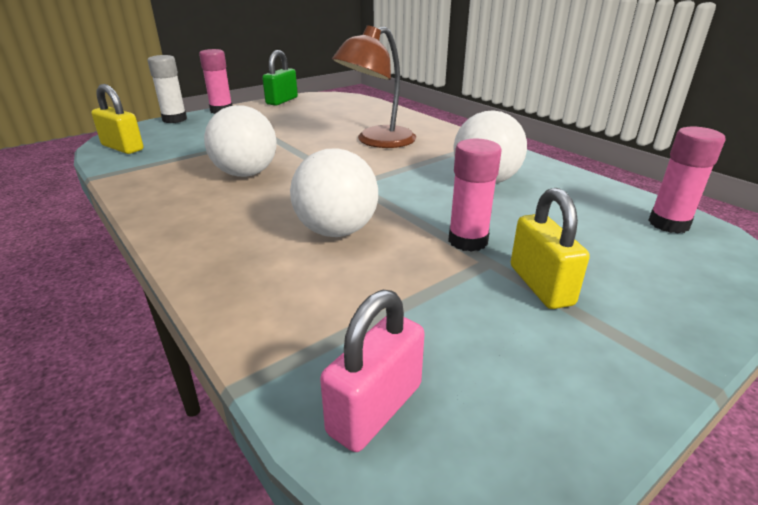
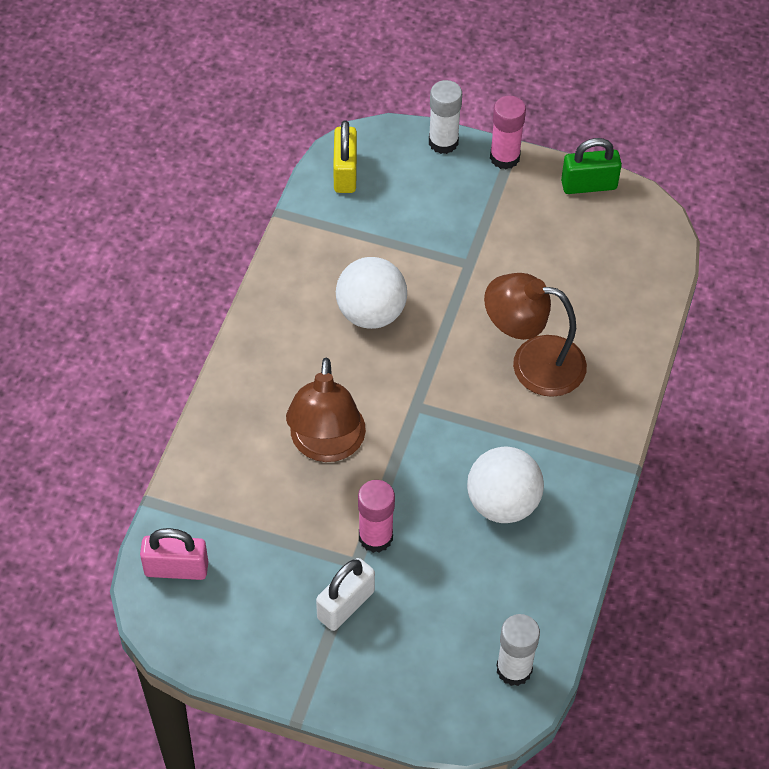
camera: 55 degrees right, 25 degrees up
white ball [290,148,378,237] -> brown lamp [286,358,366,462]
yellow padlock [511,188,590,309] -> white padlock [316,558,375,631]
pink glue stick [648,127,726,233] -> white glue stick [496,614,540,686]

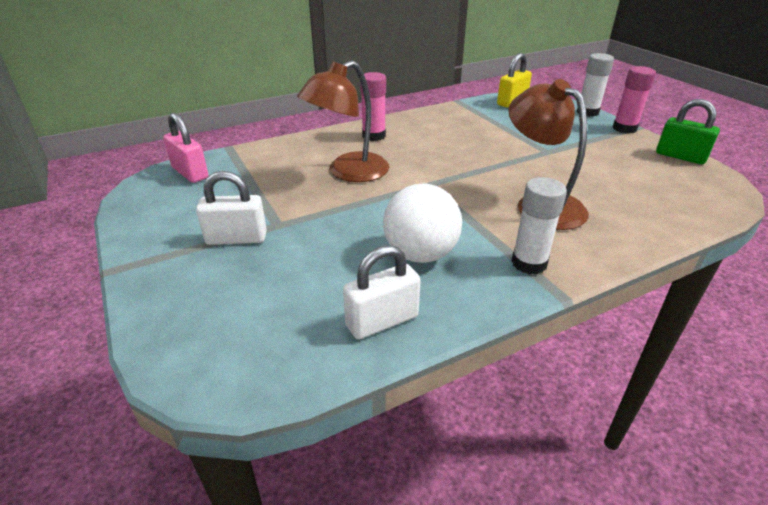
camera: 45 degrees right, 20 degrees down
white ball [336,257,407,329] -> none
pink glue stick [358,480,395,553] -> pink glue stick moved to [360,72,386,141]
white glue stick [496,614,540,686] -> white glue stick moved to [511,177,567,274]
none -> white padlock [343,245,421,339]

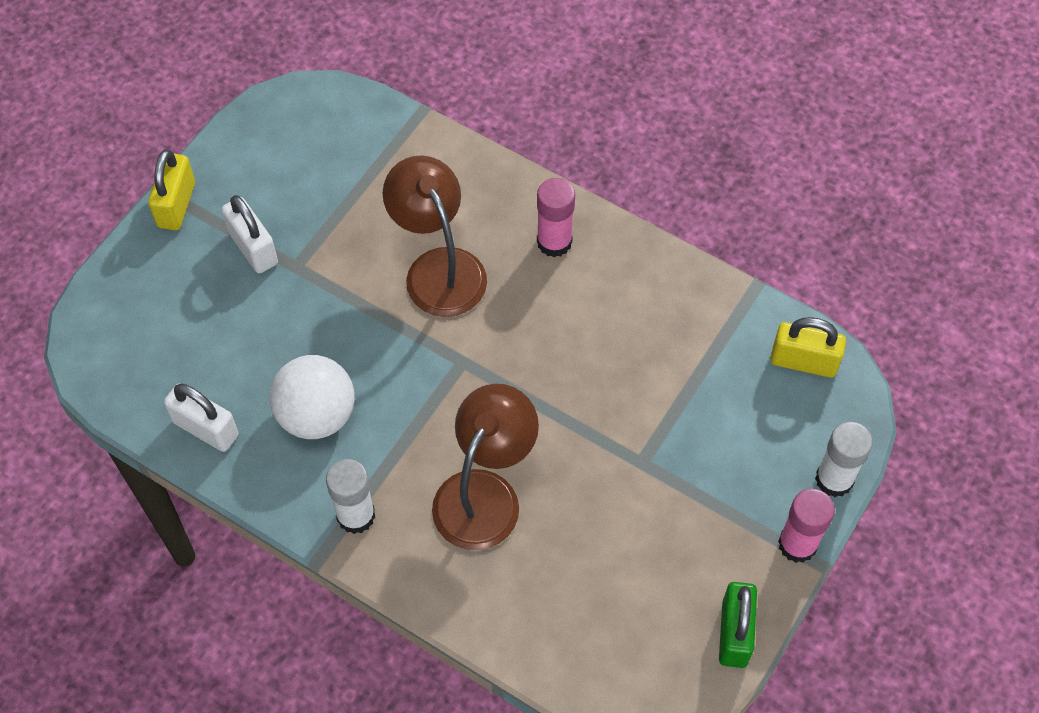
camera: 60 degrees right, 25 degrees up
pink padlock [163,113,209,183] -> none
brown lamp [297,61,389,182] -> brown lamp turned 45 degrees clockwise [383,155,487,317]
none -> yellow padlock [148,150,195,230]

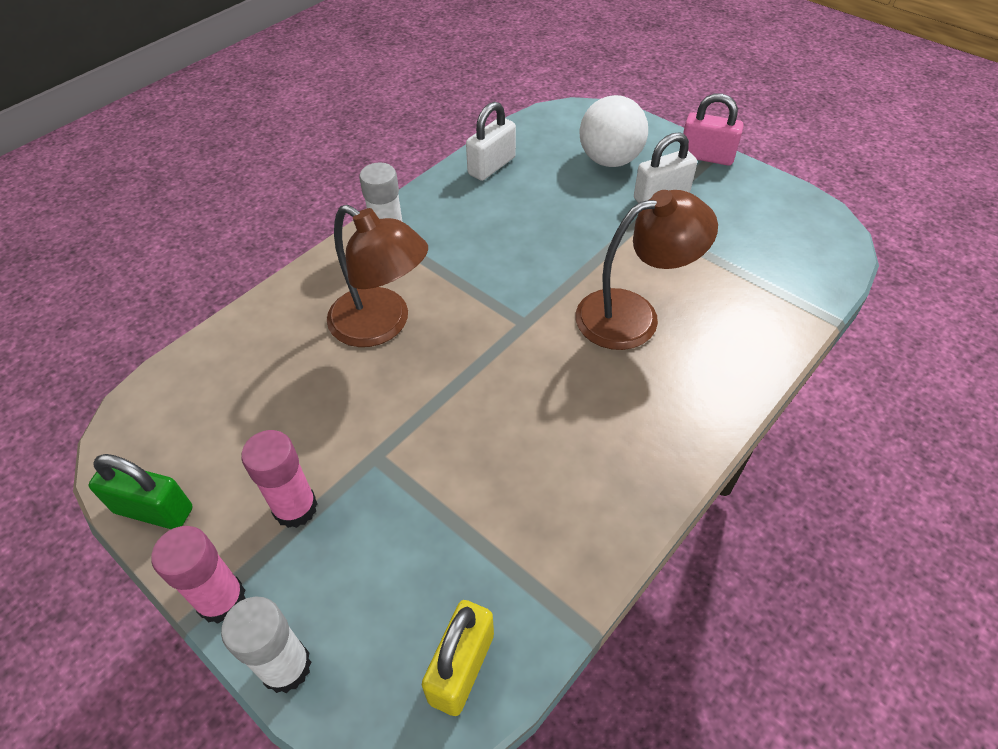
camera: 100 degrees right, 10 degrees down
yellow padlock [148,150,195,230] -> pink padlock [683,93,744,166]
white ball [270,355,355,439] -> white ball moved to [580,95,648,167]
pink glue stick [537,178,575,257] -> pink glue stick moved to [241,430,318,528]

